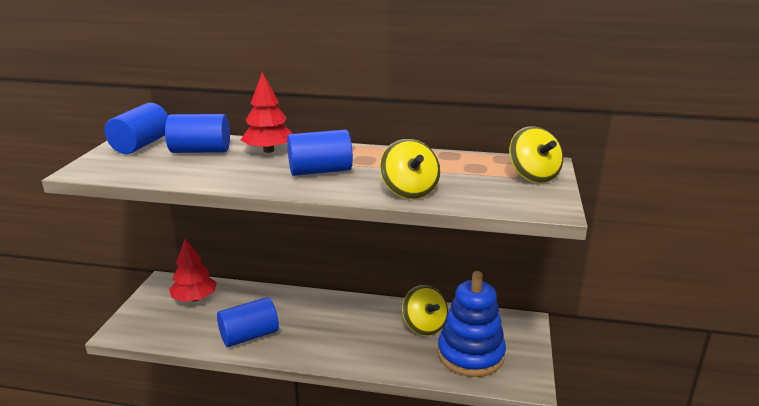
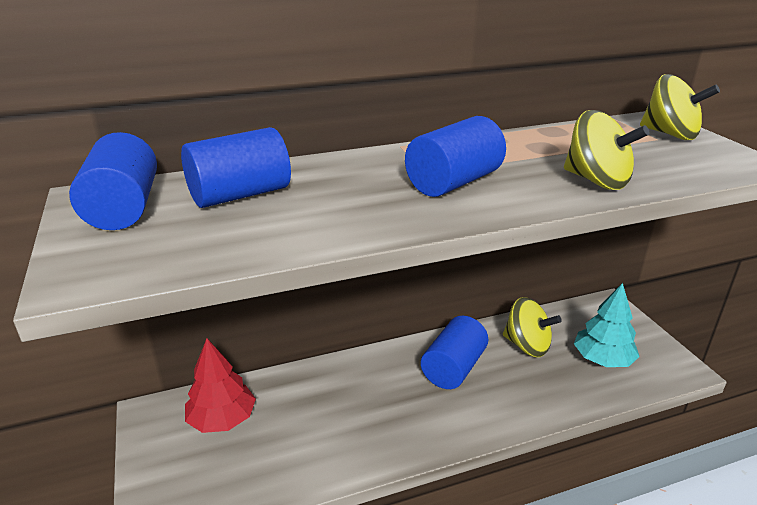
camera: 30 degrees left, 5 degrees up
blue cylinder [217,297,279,347] -> blue cylinder moved to [421,316,488,389]
red tree [241,72,292,153] -> none
blue stacking toy [438,271,506,377] -> turquoise tree [574,283,640,367]

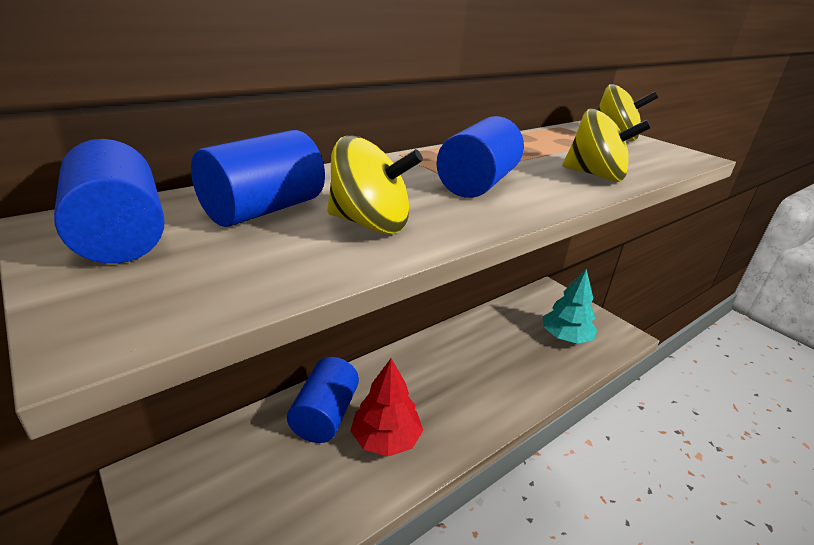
camera: 20 degrees left, 0 degrees up
red tree [185,338,256,433] -> red tree moved to [351,358,423,456]
blue cylinder [421,316,488,389] -> blue cylinder moved to [287,357,359,443]
yellow spinning top [503,297,562,357] -> yellow spinning top moved to [327,136,423,234]

